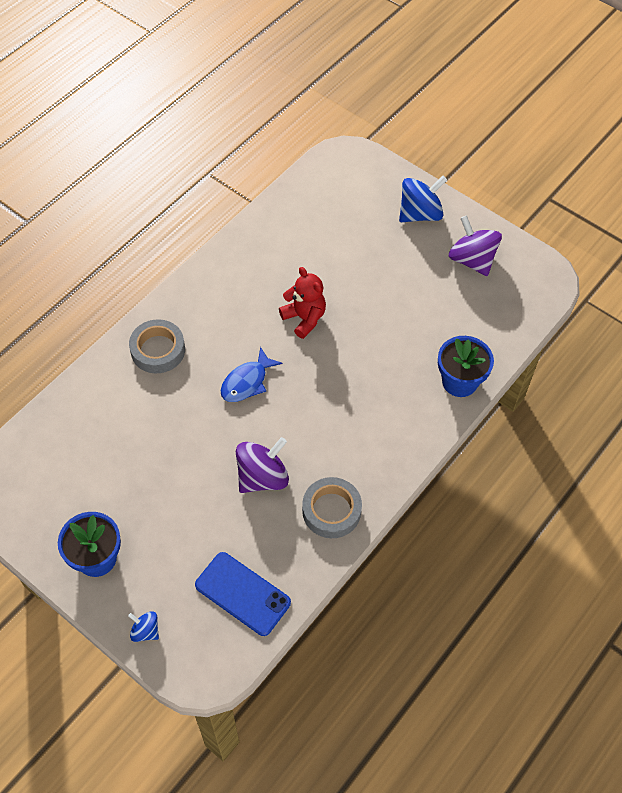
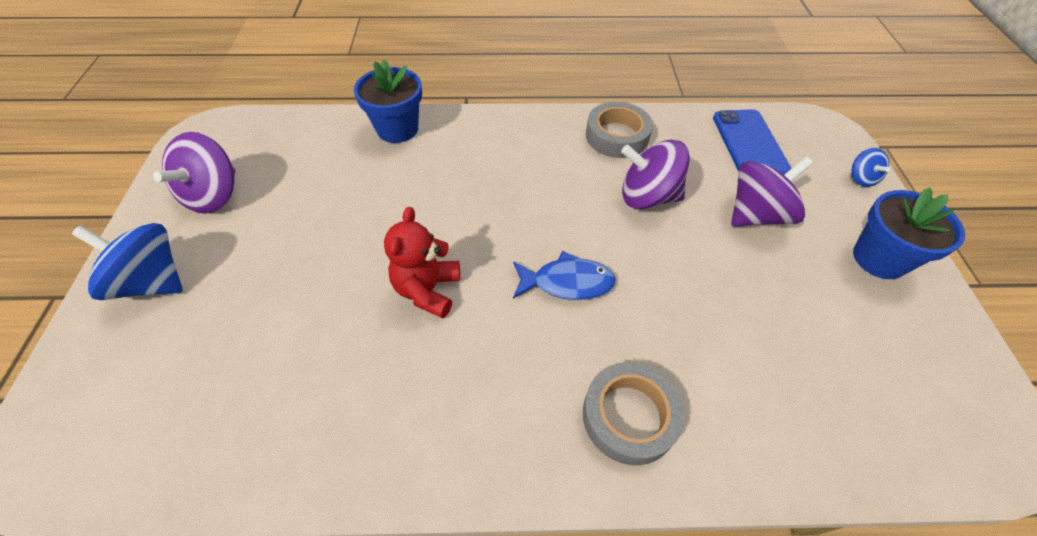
camera: 130 degrees left, 5 degrees down
none -> purple spinning top [731,156,813,227]

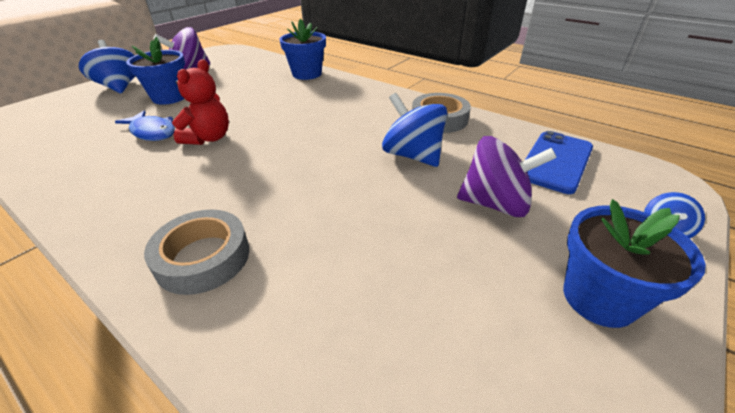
camera: 40 degrees right, 15 degrees down
red teddy bear [384,207,460,318] -> red teddy bear turned 150 degrees clockwise [172,59,229,145]
blue fish [513,251,616,300] -> blue fish moved to [115,110,175,141]
purple spinning top [621,140,690,209] -> blue spinning top [382,93,447,167]
none -> blue flower pot [126,37,185,105]

